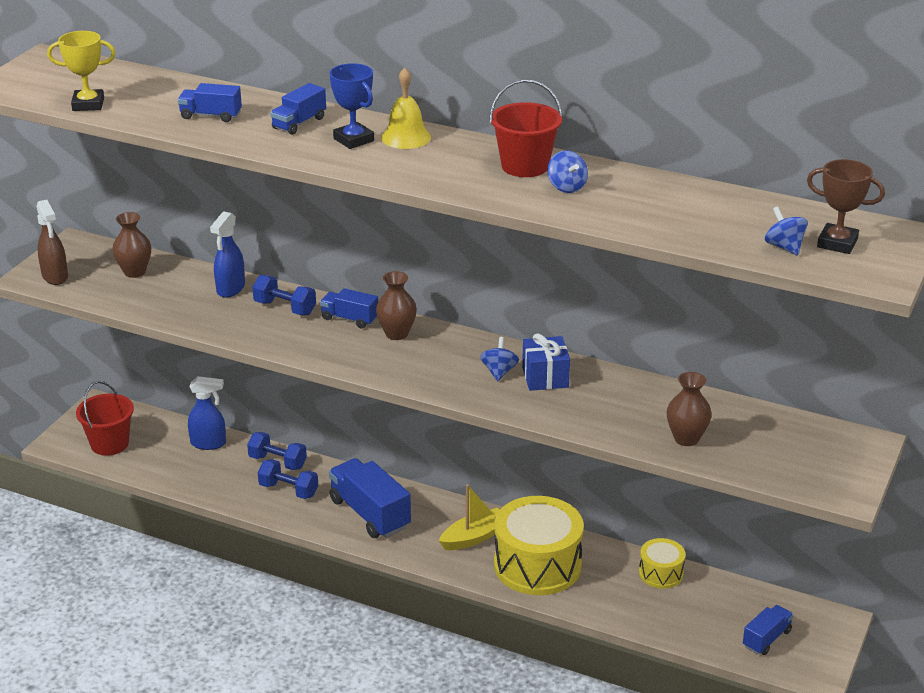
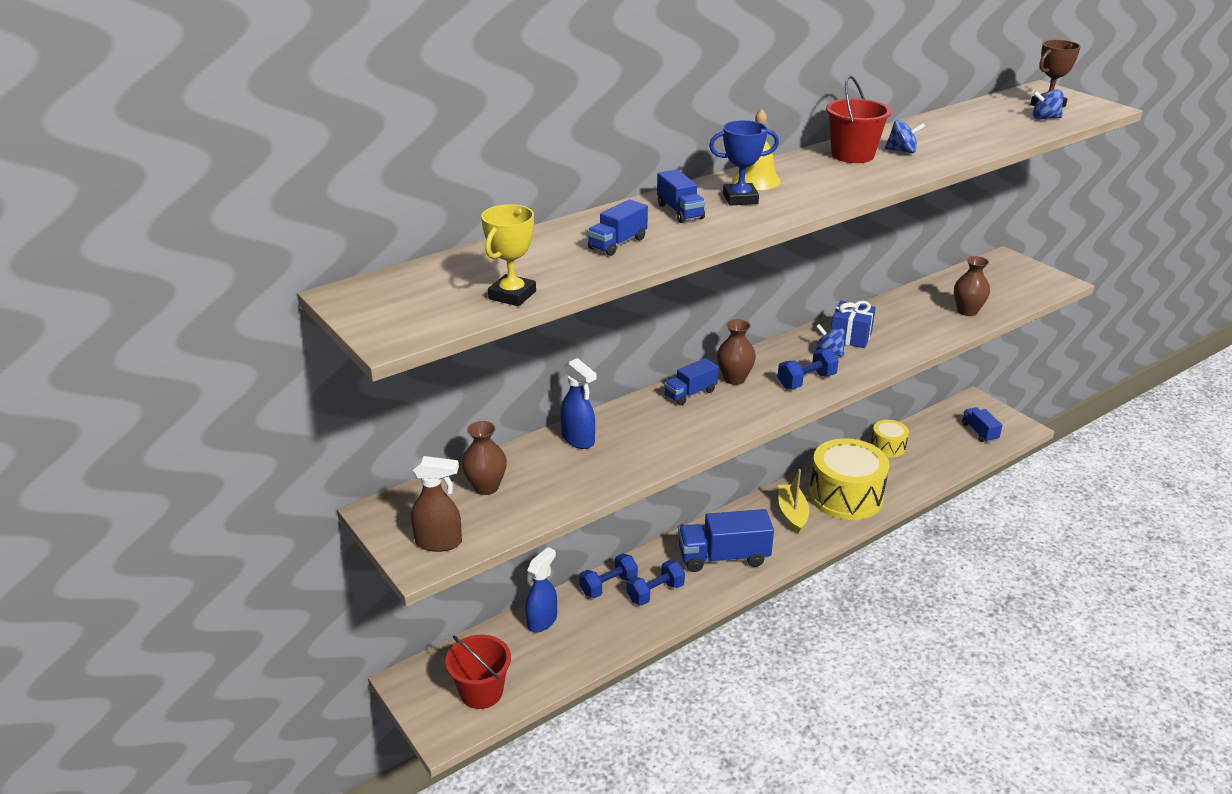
camera: 60 degrees left, 0 degrees up
blue dumbbell [252,275,316,315] -> blue dumbbell moved to [777,348,839,389]

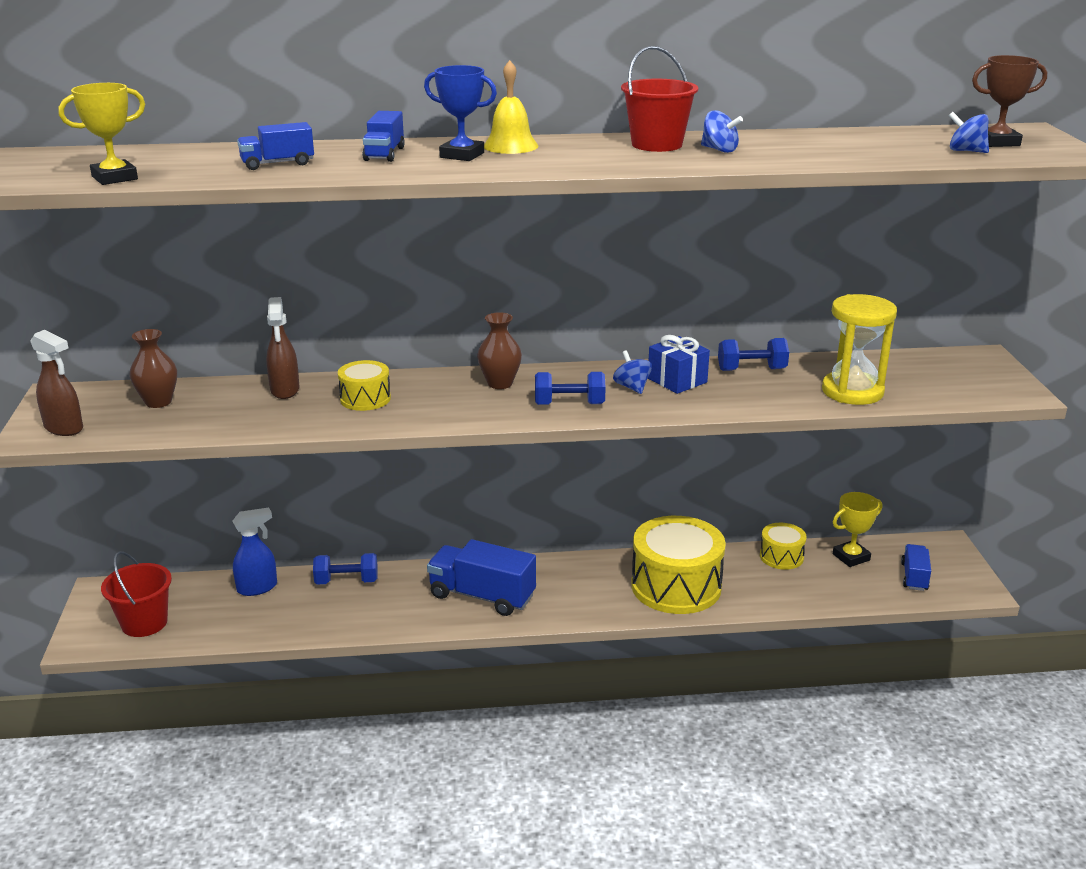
camera: 30 degrees right, 5 degrees down
blue spray bottle [560,358,596,449] -> brown spray bottle [266,297,300,399]
blue dumbbell [627,560,685,605] -> blue dumbbell moved to [718,338,789,371]
blue truck [664,358,719,405] -> none
yellow boat [778,469,809,534] -> none
brown vase [954,256,990,316] -> yellow hourglass [822,294,897,405]
none -> yellow drum [338,360,391,411]
none -> yellow trophy [833,492,882,567]

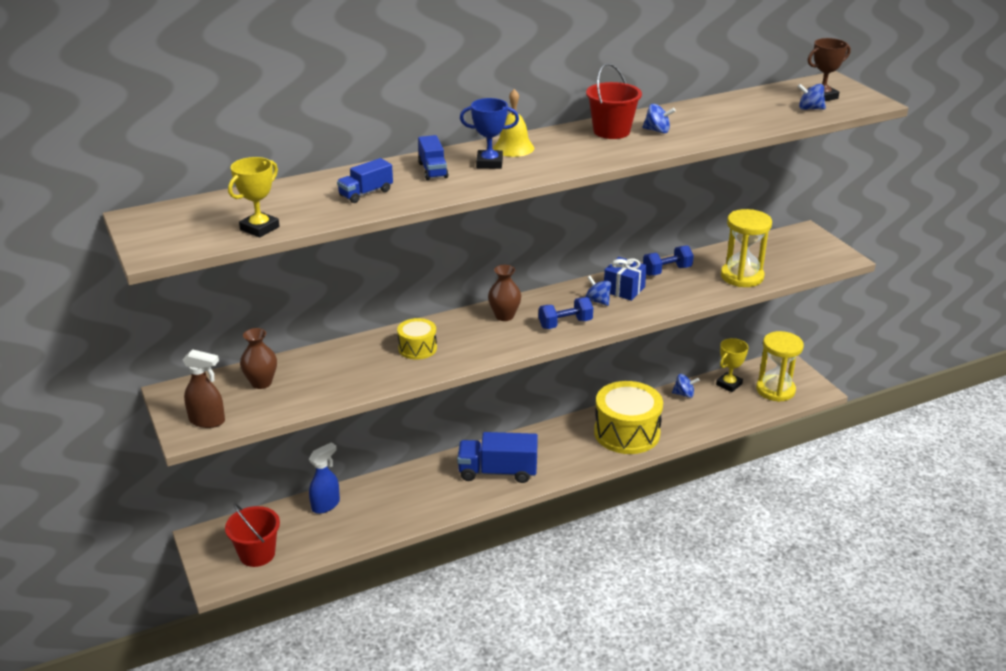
camera: 20 degrees left, 5 degrees up
brown spray bottle [266,297,300,399] -> none
blue dumbbell [313,553,378,584] -> none
yellow drum [760,523,807,570] -> blue spinning top [672,374,699,398]
blue truck [901,544,931,591] -> yellow hourglass [756,331,804,402]

